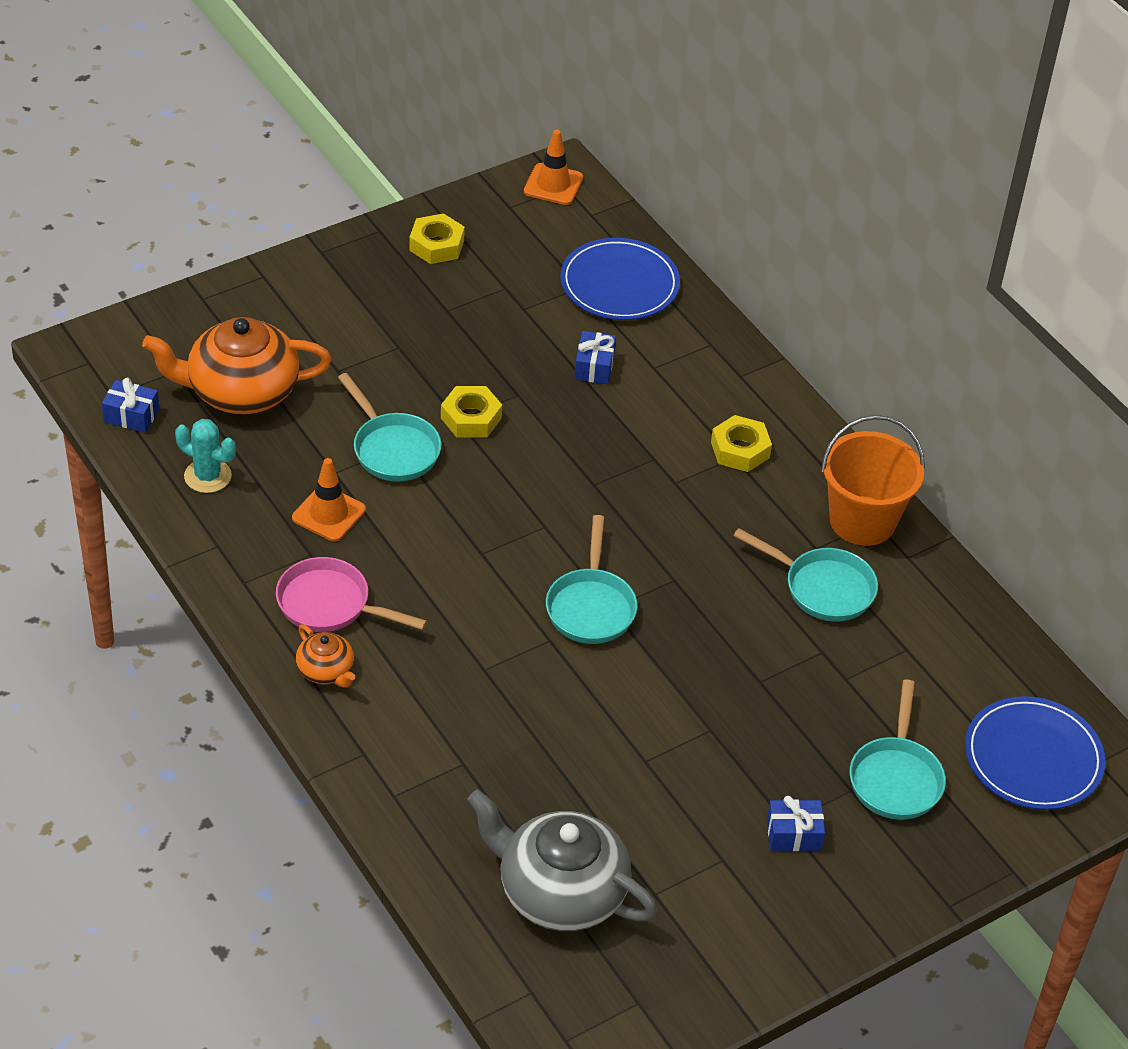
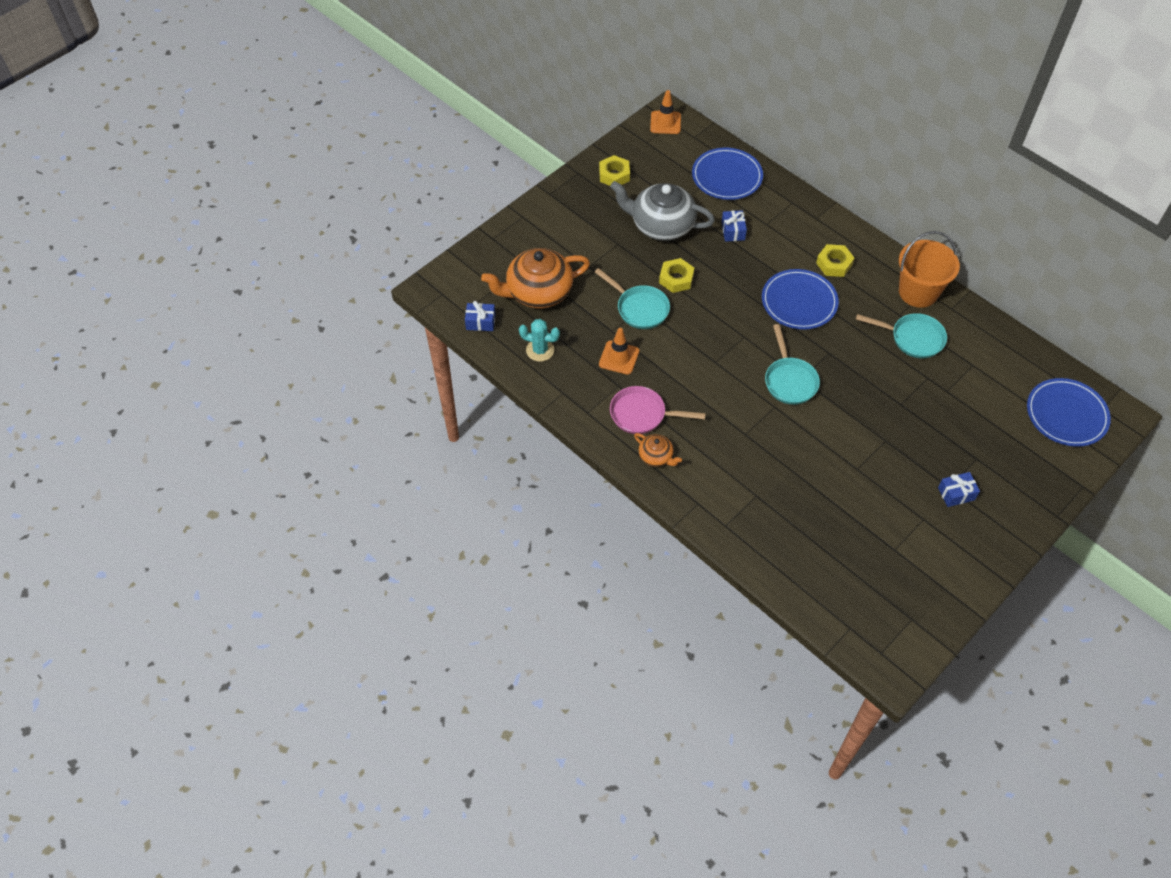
camera: 10 degrees left, 10 degrees up
grey teapot [467,790,657,931] -> grey teapot moved to [610,181,715,241]
turquoise pan [850,680,946,820] -> none
none -> blue plate [762,269,839,330]

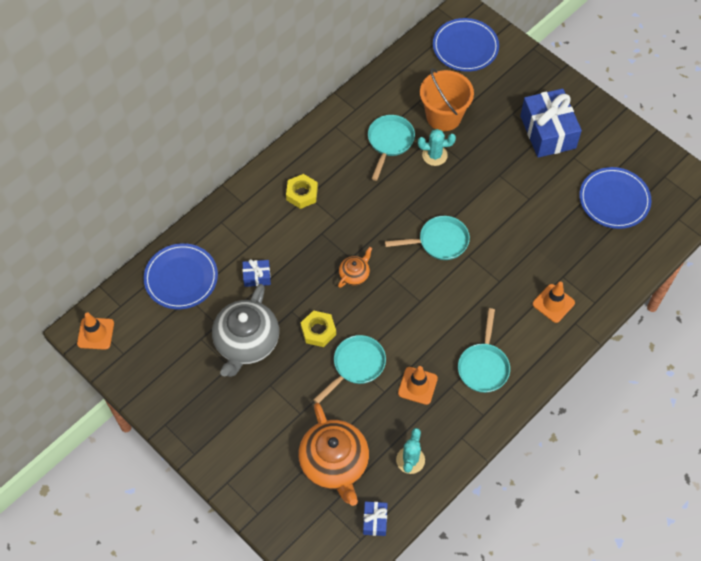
camera: 90 degrees left, 5 degrees up
yellow nut [599,155,630,186] -> none
pink pan [610,386,706,434] -> turquoise pan [458,308,510,393]
orange teapot [634,433,682,467] -> orange teapot moved to [338,247,373,288]
blue plate [762,269,839,330] -> blue plate moved to [579,167,652,229]
orange bucket [899,231,960,308] -> orange bucket moved to [420,68,474,131]
blue gift [938,472,980,507] -> blue gift [520,89,582,158], size x2.14
none -> turquoise cactus [418,129,456,166]
none -> orange traffic cone [533,282,575,323]

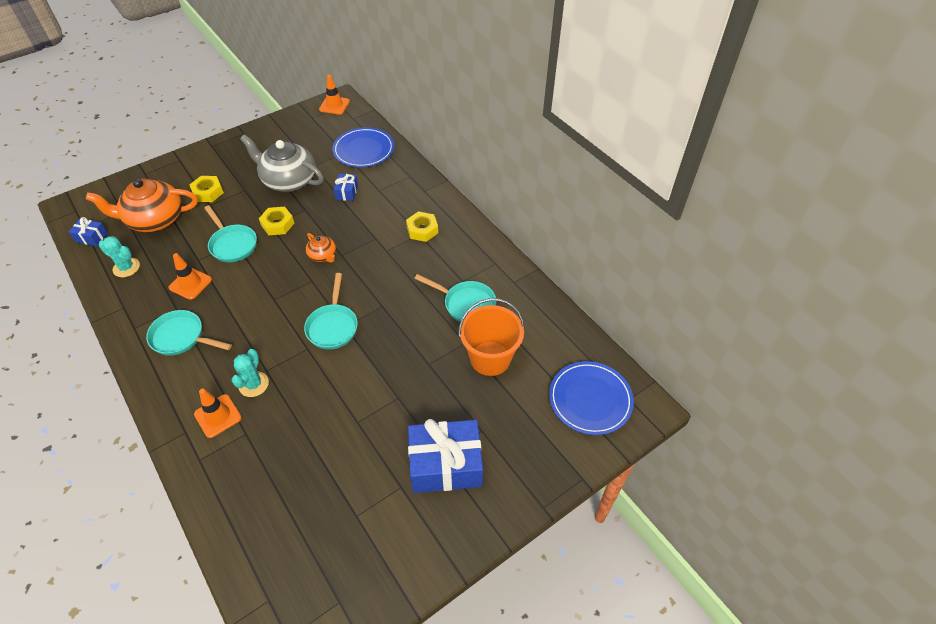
camera: 100 degrees right, 10 degrees down
turquoise cactus [418,129,456,166] -> turquoise cactus moved to [232,349,269,397]
blue plate [579,167,652,229] -> none
none -> yellow nut [190,176,224,202]

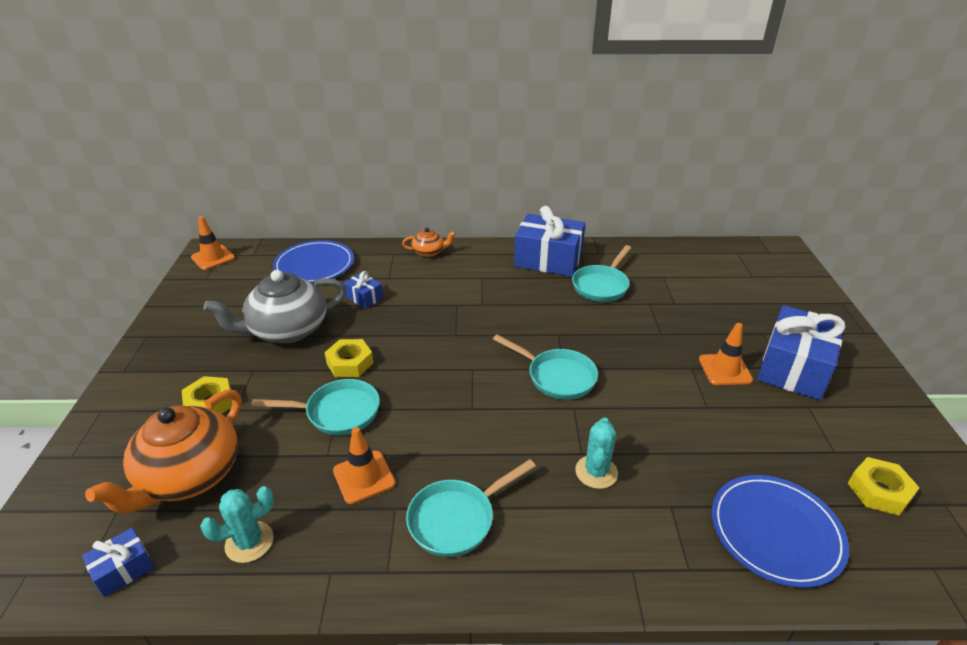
camera: 55 degrees left, 15 degrees down
orange traffic cone [194,388,242,438] -> orange traffic cone moved to [699,323,753,385]
turquoise cactus [232,349,269,397] -> turquoise cactus turned 60 degrees clockwise [575,417,618,489]
orange teapot [306,233,336,263] -> orange teapot moved to [402,227,456,257]
yellow nut [406,211,438,242] -> yellow nut moved to [848,457,919,515]
turquoise pan [414,274,496,322] -> turquoise pan turned 150 degrees clockwise [572,245,631,302]
orange bucket [458,298,525,376] -> none
blue plate [549,361,634,435] -> blue plate moved to [712,475,849,588]
none -> blue gift [514,206,585,277]

